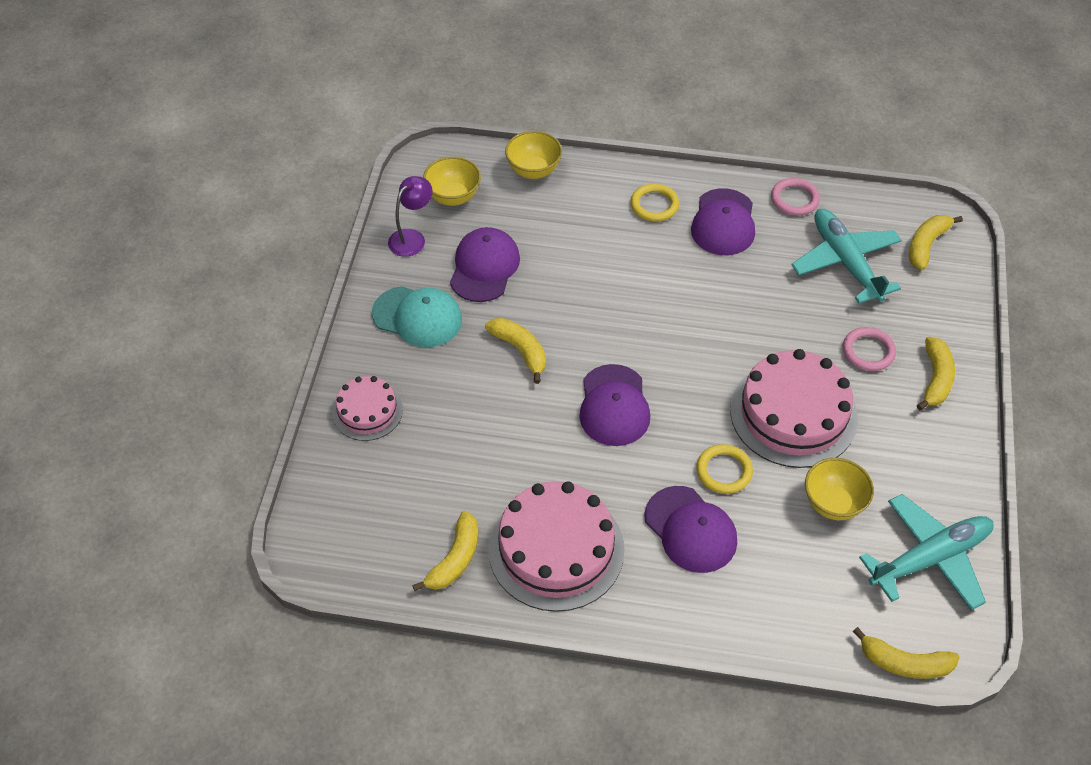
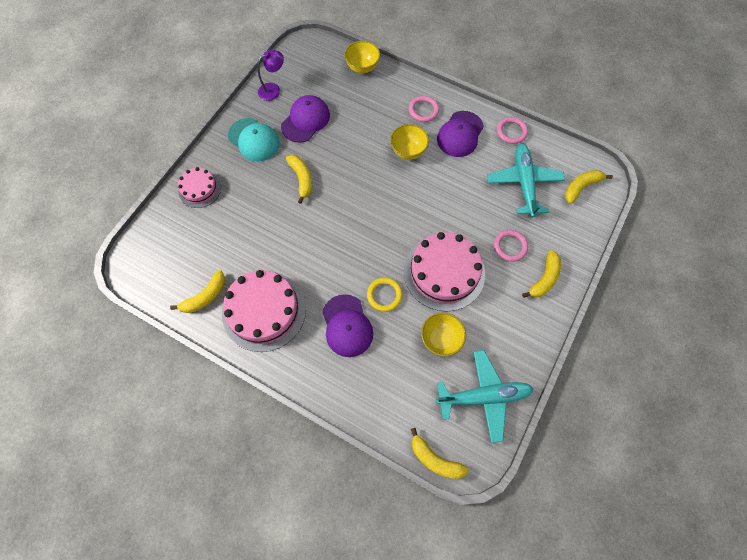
camera: 20 degrees right, 15 degrees up
yellow bowl [423,156,481,206] -> yellow bowl moved to [390,124,429,160]
purple cap [579,364,650,446] -> none
yellow ring [630,184,679,222] -> pink ring [409,96,439,122]

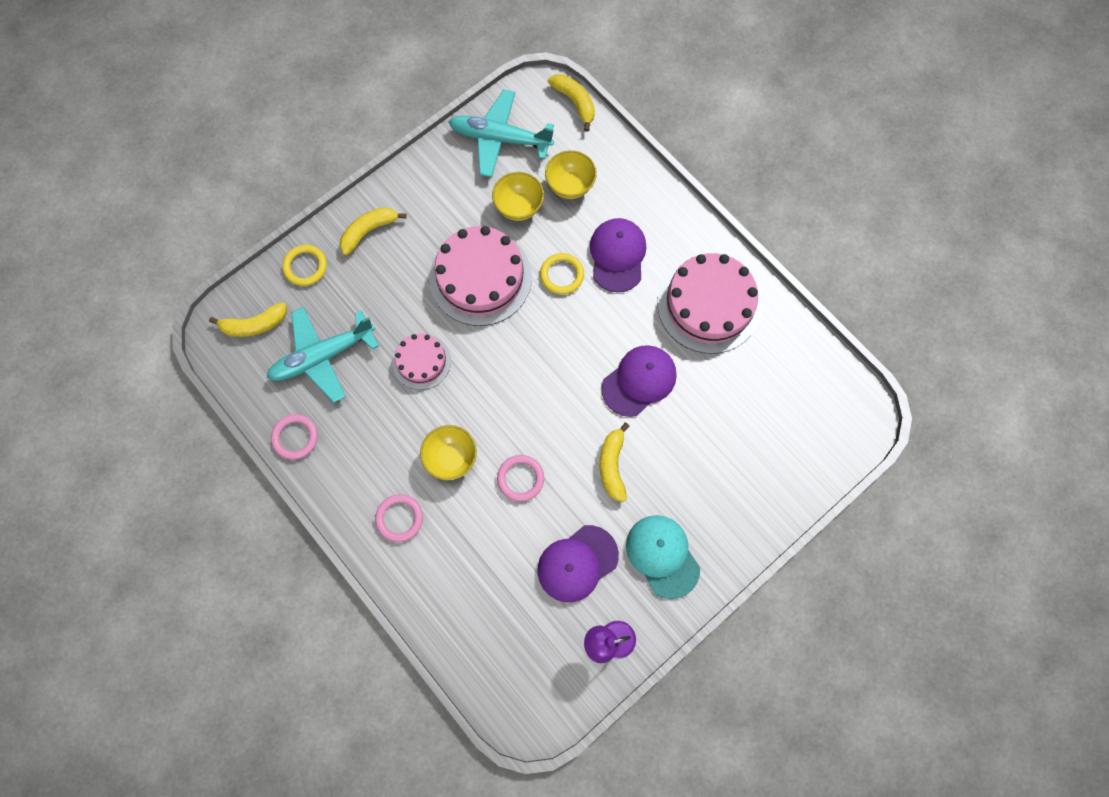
camera: 160 degrees left, 5 degrees up
yellow banana [170,270,225,313] -> none
pink cake [178,167,221,208] -> pink cake moved to [393,333,451,390]
yellow bowl [344,41,380,73] -> yellow bowl moved to [545,150,597,199]
purple cap [437,111,484,157] -> purple cap moved to [601,345,677,417]
turquoise plane [487,144,565,217] -> turquoise plane turned 45 degrees clockwise [267,307,379,403]
pink ring [494,230,528,262] -> pink ring moved to [497,455,544,502]
none -> yellow ring [282,245,327,286]

